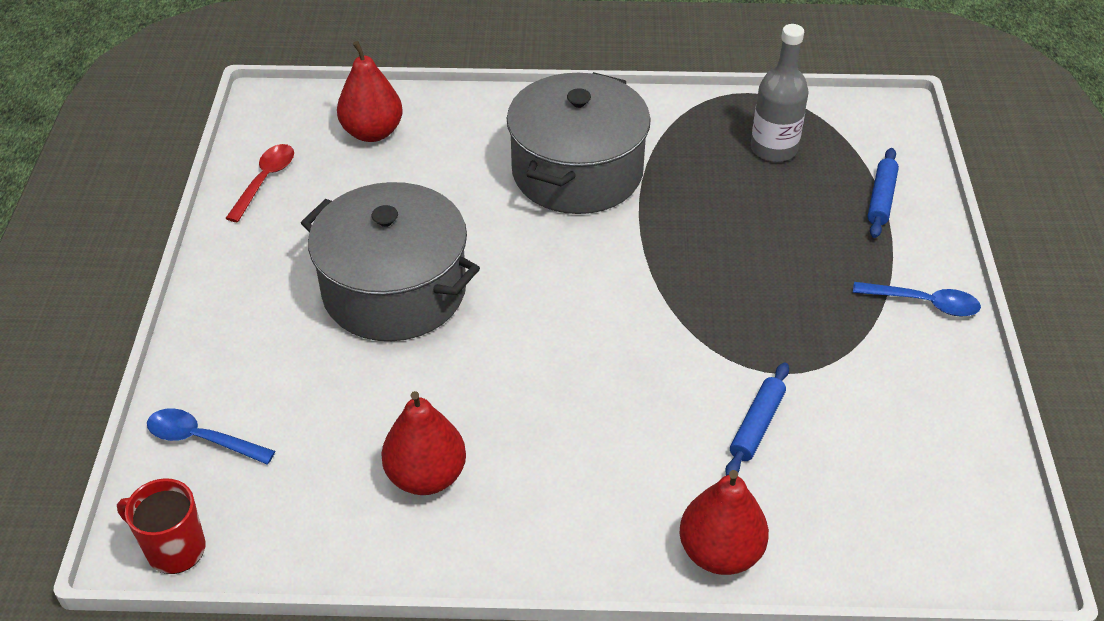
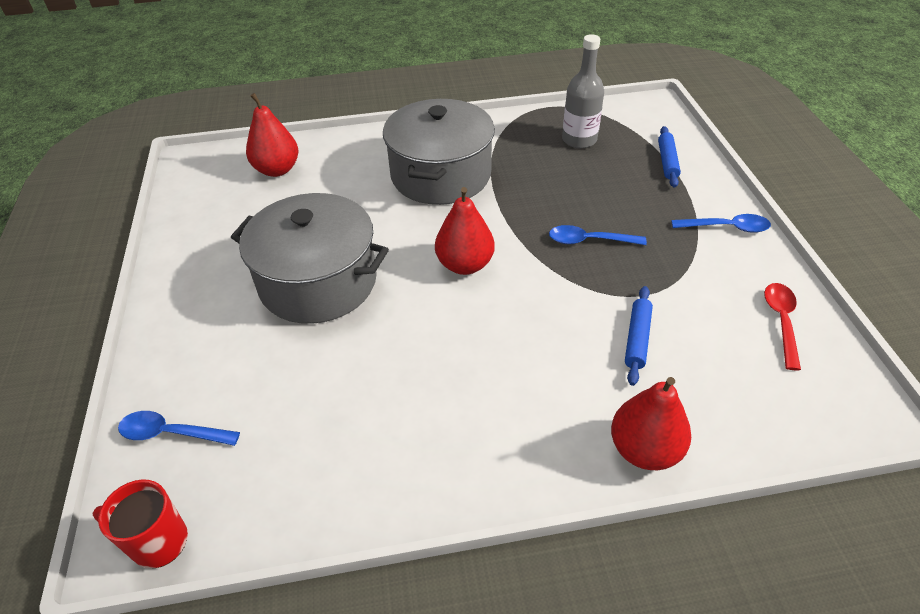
camera: 10 degrees left, 0 degrees up
red spoon [226,144,294,223] -> red spoon moved to [764,283,801,370]
red pear [381,391,466,495] -> red pear moved to [435,187,495,275]
none -> blue spoon [549,225,647,245]

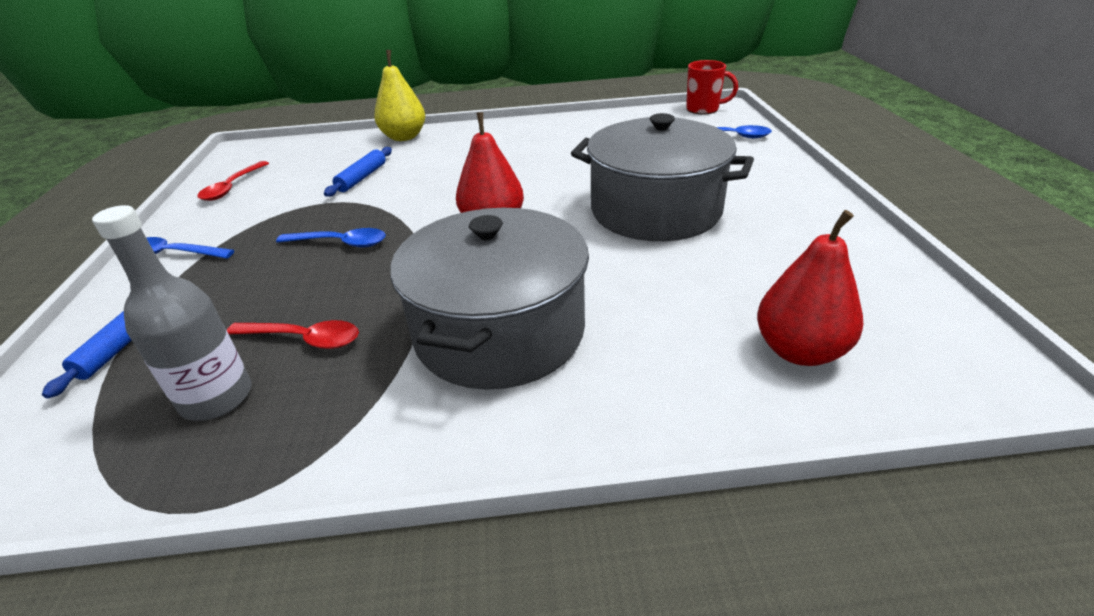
camera: 175 degrees left, 10 degrees down
red pear [611,377,691,470] -> yellow pear [374,50,425,141]
none -> red spoon [227,320,359,349]

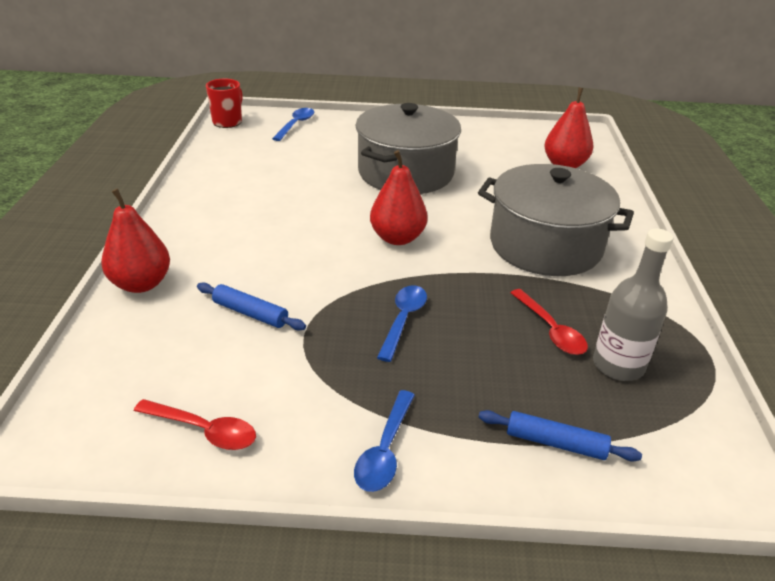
camera: 85 degrees left, 0 degrees up
red spoon [227,320,359,349] -> red spoon turned 135 degrees clockwise [510,289,588,355]
yellow pear [374,50,425,141] -> red pear [101,189,170,293]

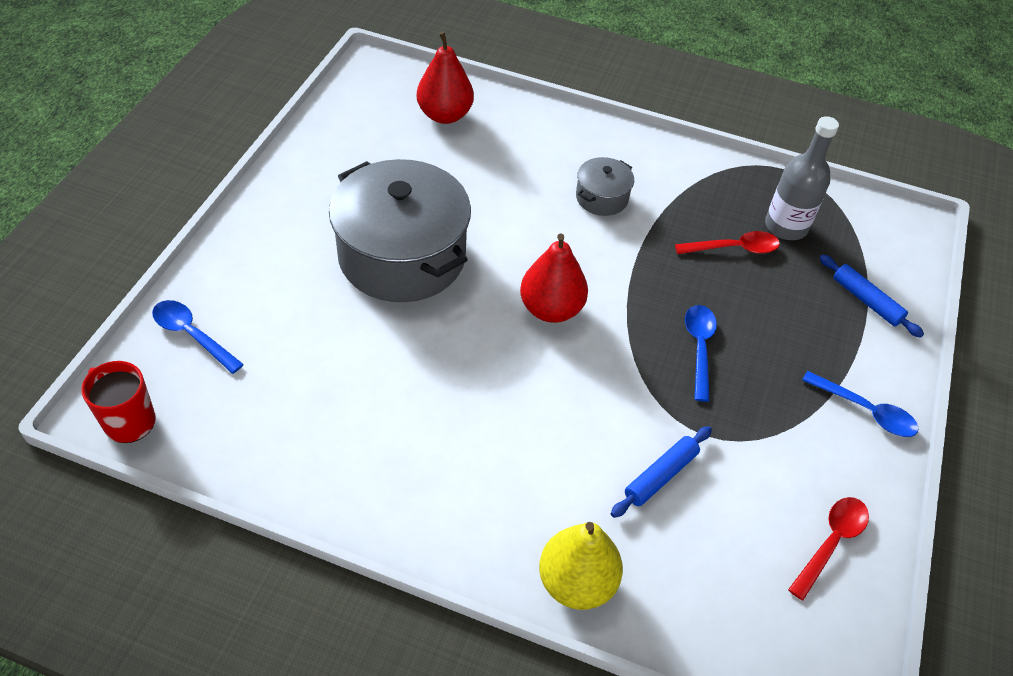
camera: 75 degrees left, 15 degrees up
red pear [101,189,170,293] -> yellow pear [539,522,623,610]
blue spoon [377,285,427,362] -> blue spoon turned 60 degrees clockwise [685,305,717,402]
grey pot [478,164,634,276] -> grey pot [576,157,634,216], size x0.45
blue rolling pin [479,410,642,462] -> blue rolling pin turned 75 degrees counterclockwise [820,254,924,338]

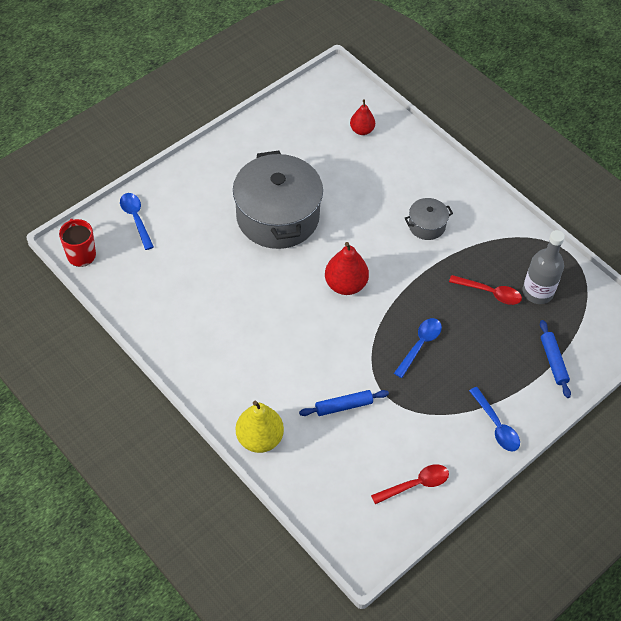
camera: 30 degrees right, 5 degrees up
red pear [417,32,474,124] -> red pear [350,99,375,135], size x0.63

